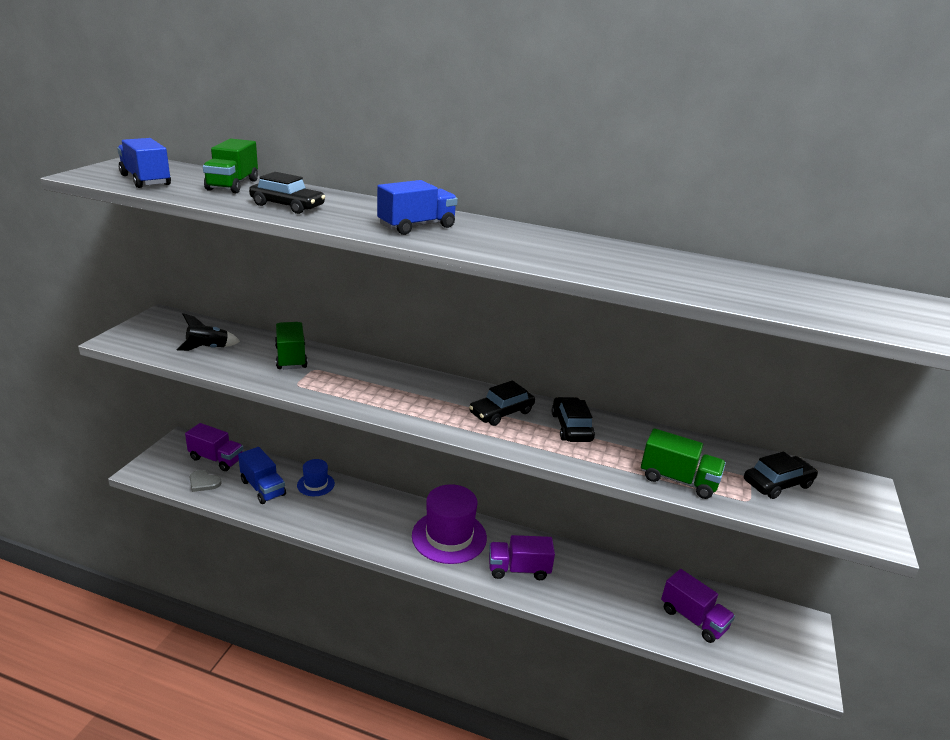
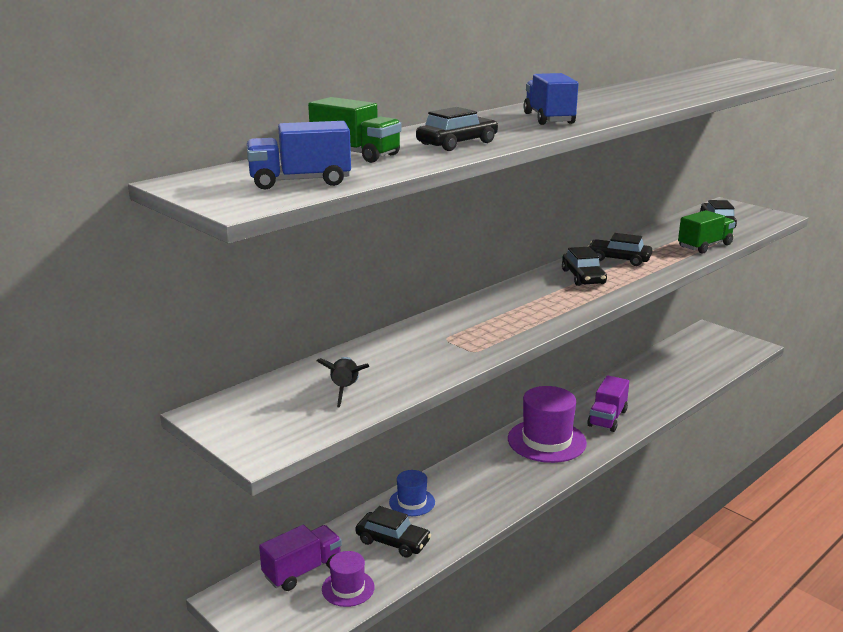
camera: 60 degrees left, 5 degrees down
grey heart [189,470,222,492] -> purple hat [322,551,375,607]
blue truck [238,447,286,504] -> black car [355,506,431,558]
green truck [275,322,308,369] -> none
purple truck [661,569,735,643] -> none

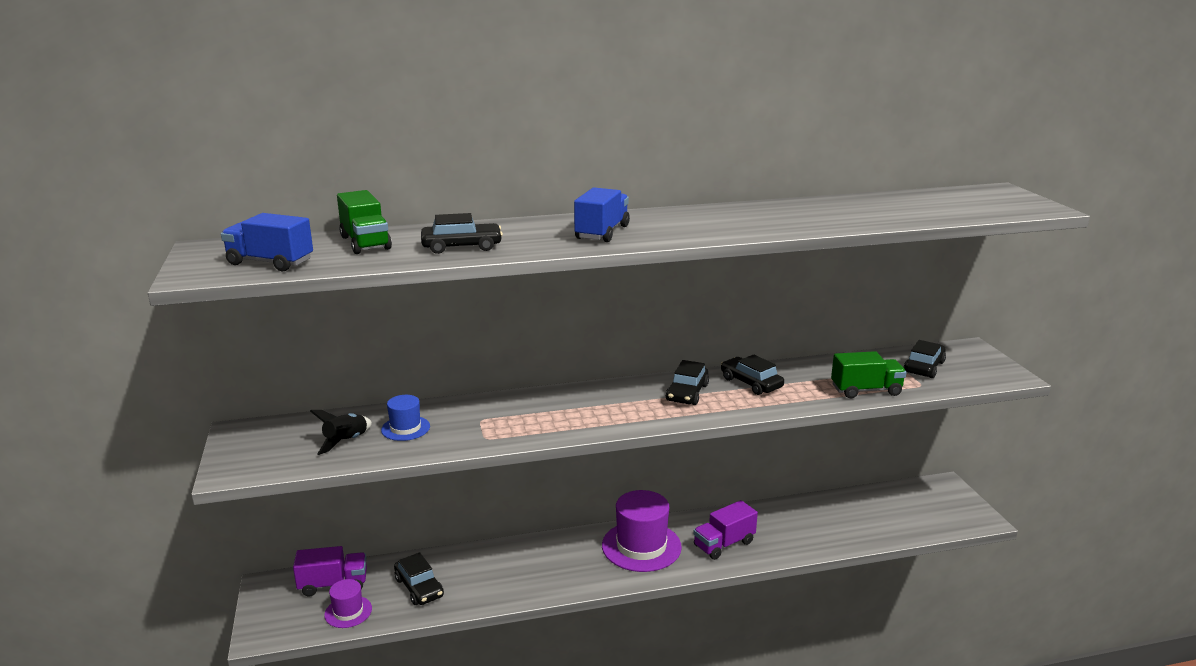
camera: 30 degrees right, 0 degrees up
blue hat [389,470,435,516] -> blue hat moved to [381,395,430,441]

